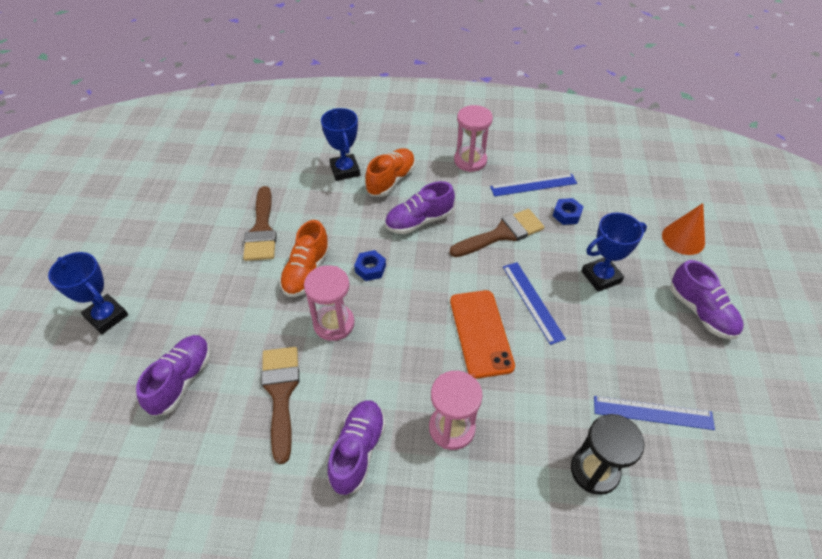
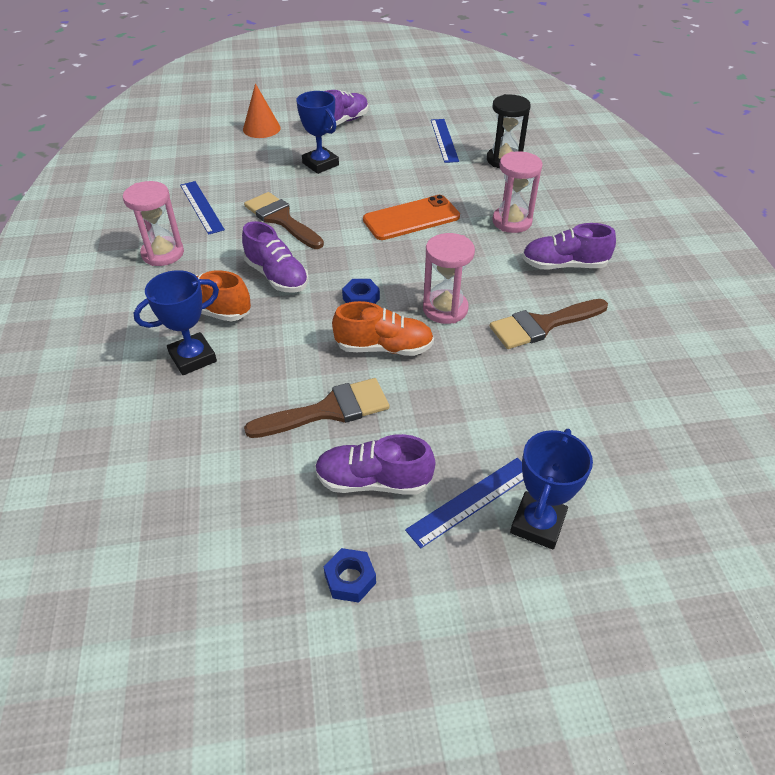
camera: 105 degrees left, 5 degrees down
purple shoe [136,335,211,416] -> purple shoe moved to [315,434,435,495]
blue ruler [503,262,566,345] -> blue ruler moved to [405,458,524,548]
blue nut [553,198,584,225] -> blue nut moved to [324,548,376,603]

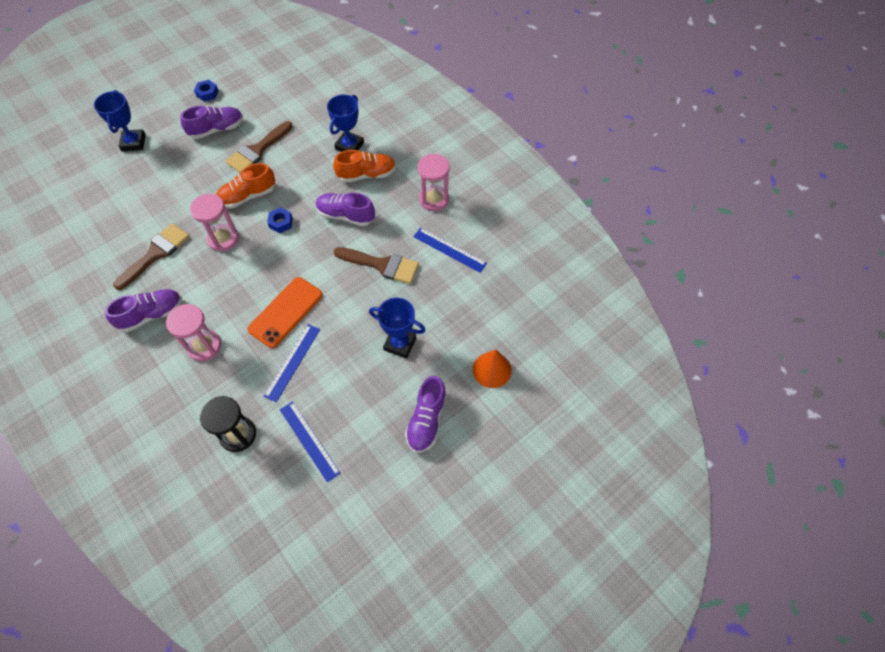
camera: 150 degrees right, 15 degrees up
blue ruler [405,458,524,548] -> blue ruler moved to [263,324,320,402]

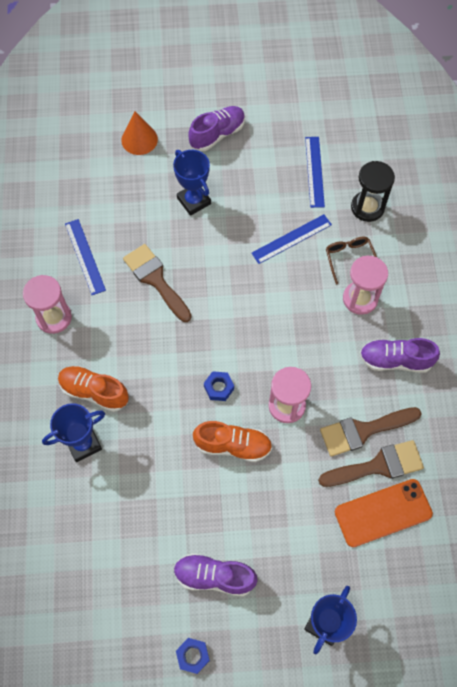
camera: 145 degrees left, 5 degrees up
brown brush [226,121,293,173] -> brown brush moved to [318,440,424,487]
orange phone [248,277,323,348] -> orange phone moved to [335,479,433,547]
purple shoe [316,193,375,226] -> none
none -> brown glasses [326,237,377,285]

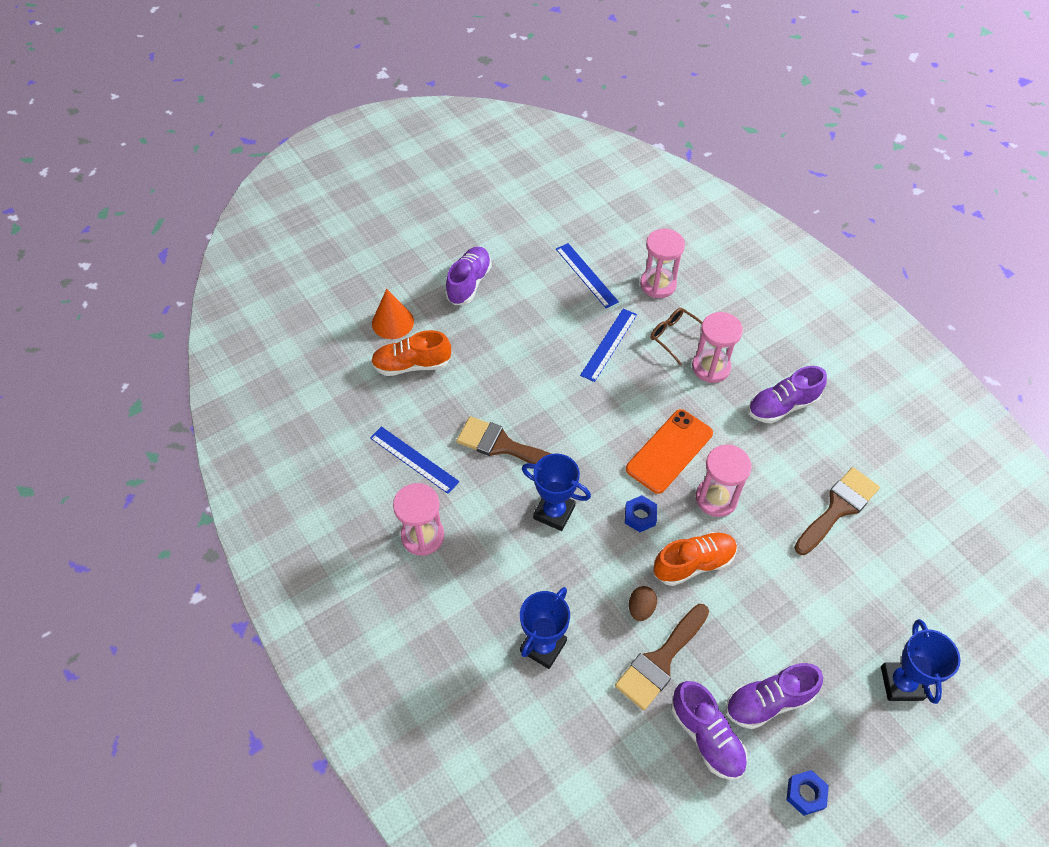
camera: 30 degrees left, 10 degrees down
orange shoe [58,366,129,412] -> orange shoe moved to [371,330,451,376]
blue trophy [173,150,211,216] -> blue trophy moved to [522,453,591,531]
brown brush [320,407,422,456] -> brown brush moved to [615,604,709,710]
orange phone [335,479,433,547] -> orange phone moved to [626,409,713,494]
black hourglass [351,161,395,222] -> pink hourglass [640,229,685,298]
none -> brown egg [629,586,657,621]
none -> purple shoe [671,681,748,780]

